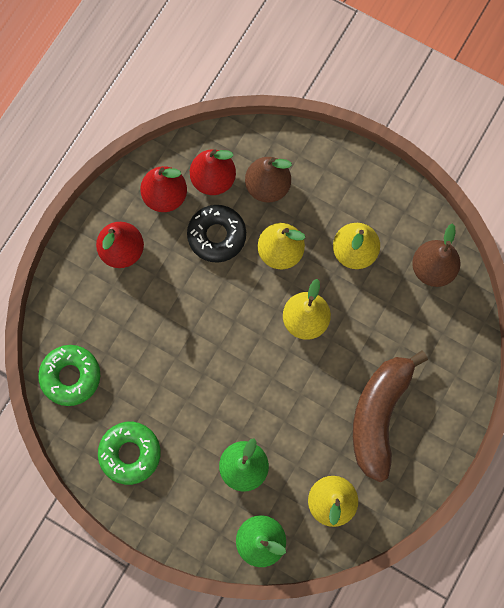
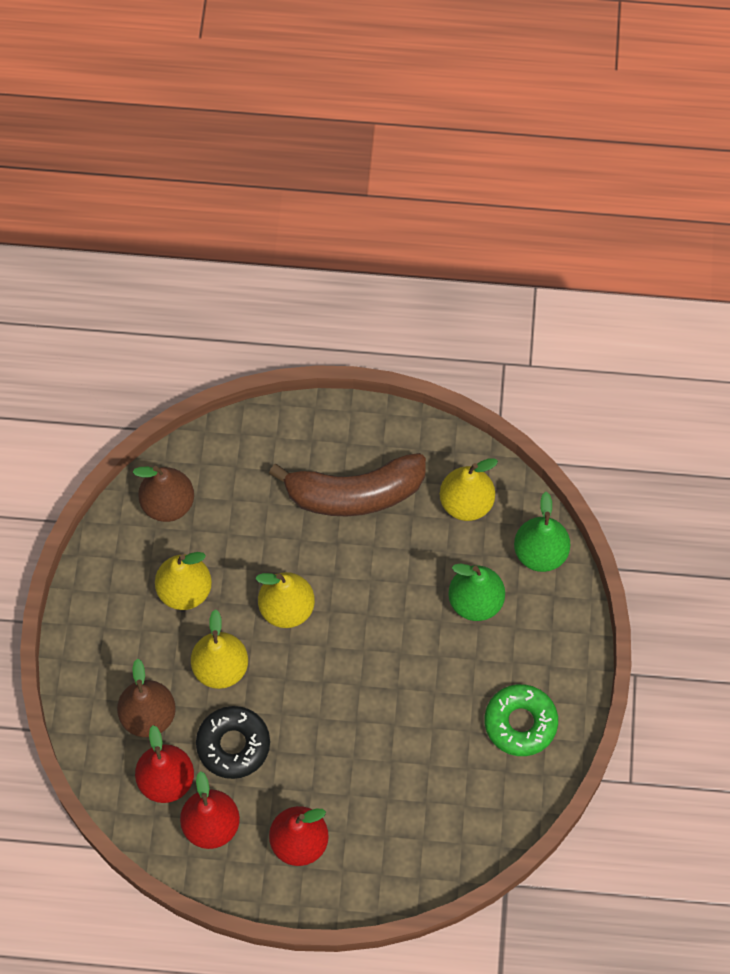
camera: 115 degrees left, 10 degrees down
green donut [38,345,100,406] -> none

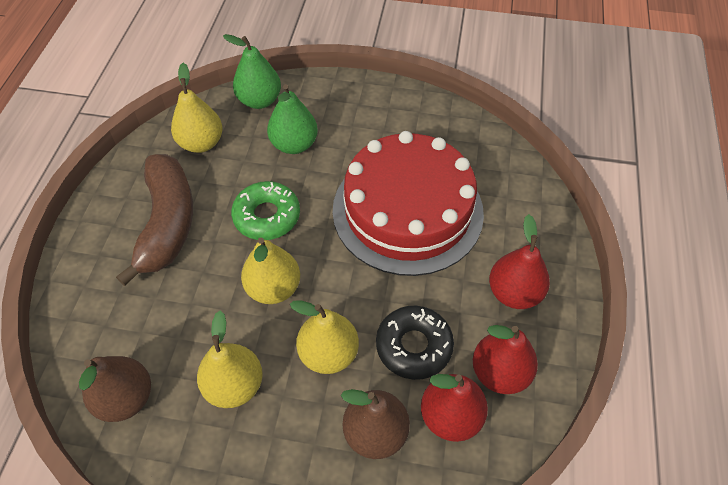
camera: 85 degrees left, 10 degrees down
green donut [485,684,558,756] -> green donut moved to [231,181,300,240]
none -> red cake [332,131,484,276]

